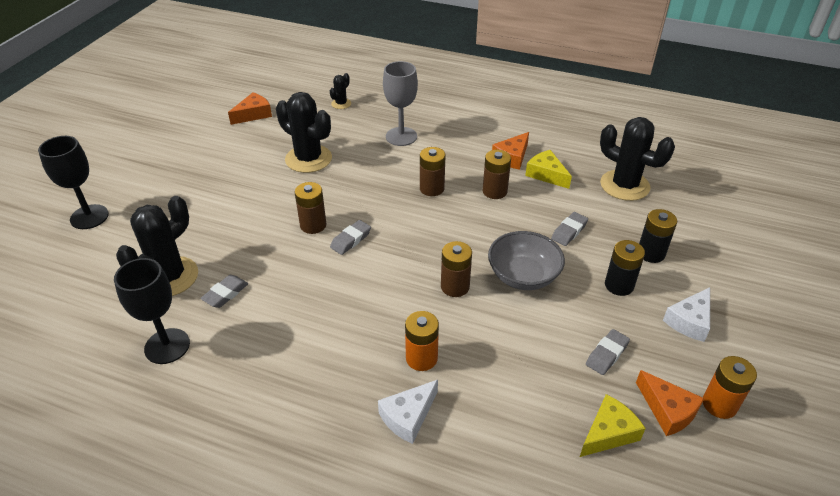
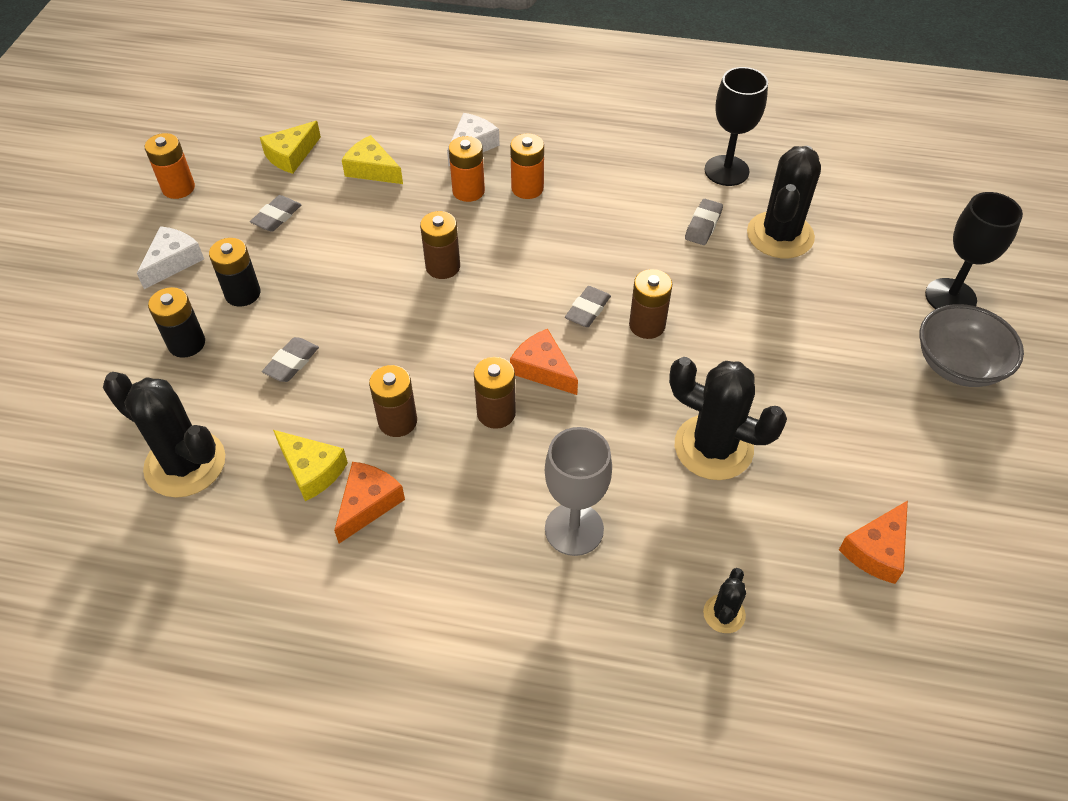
camera: 170 degrees right, 10 degrees up
grey bowl [488,231,565,290] -> grey bowl moved to [920,304,1024,387]
orange cheese [636,370,704,436] -> orange cheese moved to [510,329,578,395]
none -> yellow cheese [342,135,403,184]
none -> orange battery [510,133,544,199]

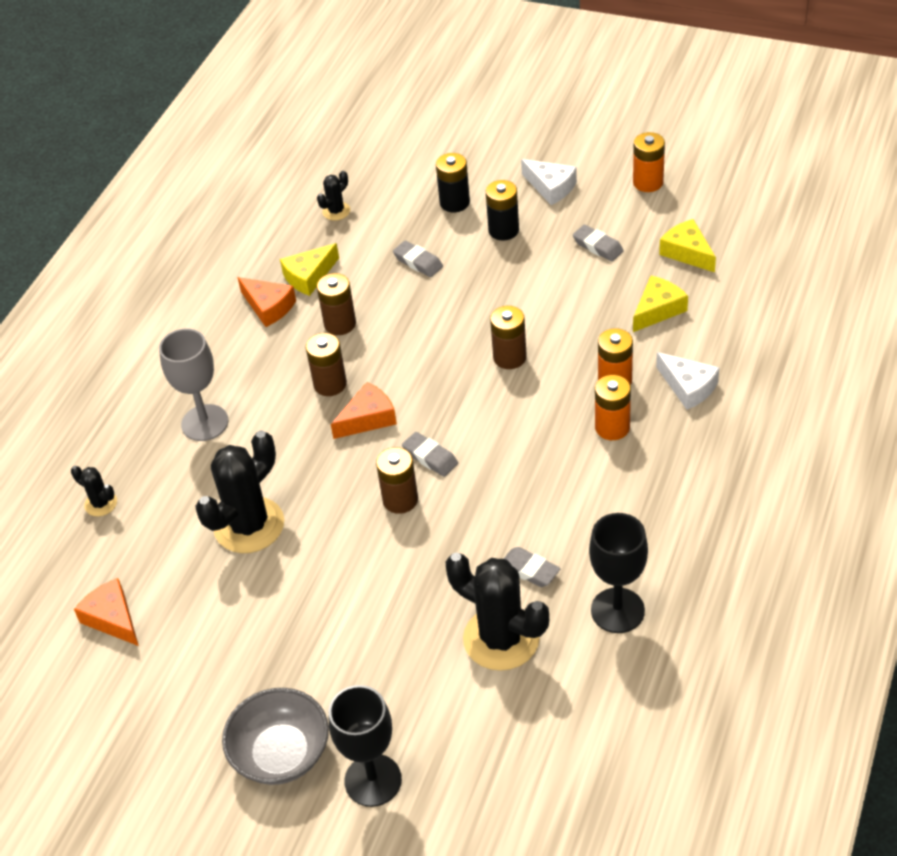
camera: 105 degrees right, 5 degrees down
black cactus [103,372,225,498] -> black cactus [317,171,350,221], size x0.47

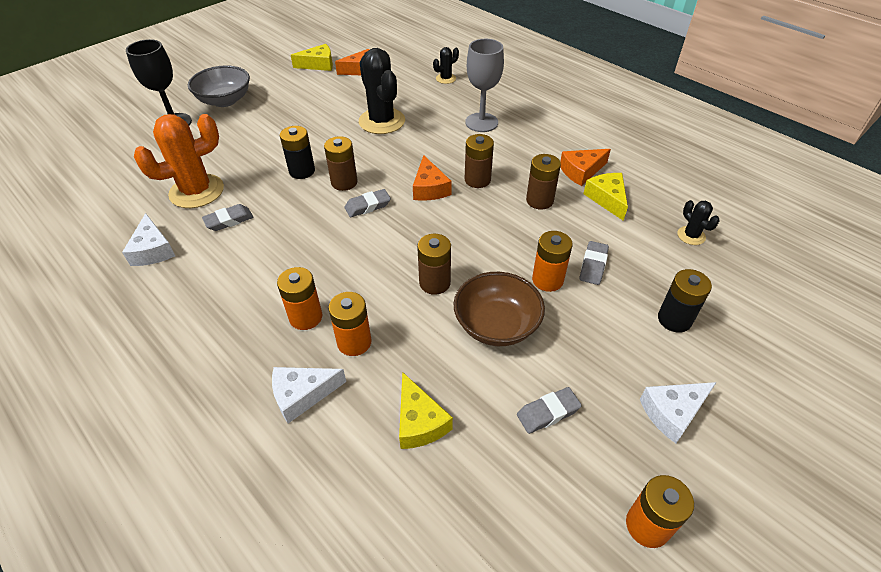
camera: 110 degrees right, 0 degrees up
grey eraser [393,241,443,277] -> grey eraser turned 45 degrees counterclockwise [580,241,609,285]
black cactus [445,553,549,671] -> orange cactus [134,114,224,208]
black battery [486,180,519,241] -> black battery moved to [280,126,315,179]
black goblet [589,513,648,633] -> white cheese [122,213,175,266]
yellow cheese [659,219,716,272] -> yellow cheese moved to [291,44,333,71]
none -> brown bowl [454,272,545,346]
none -> orange battery [532,231,573,292]

